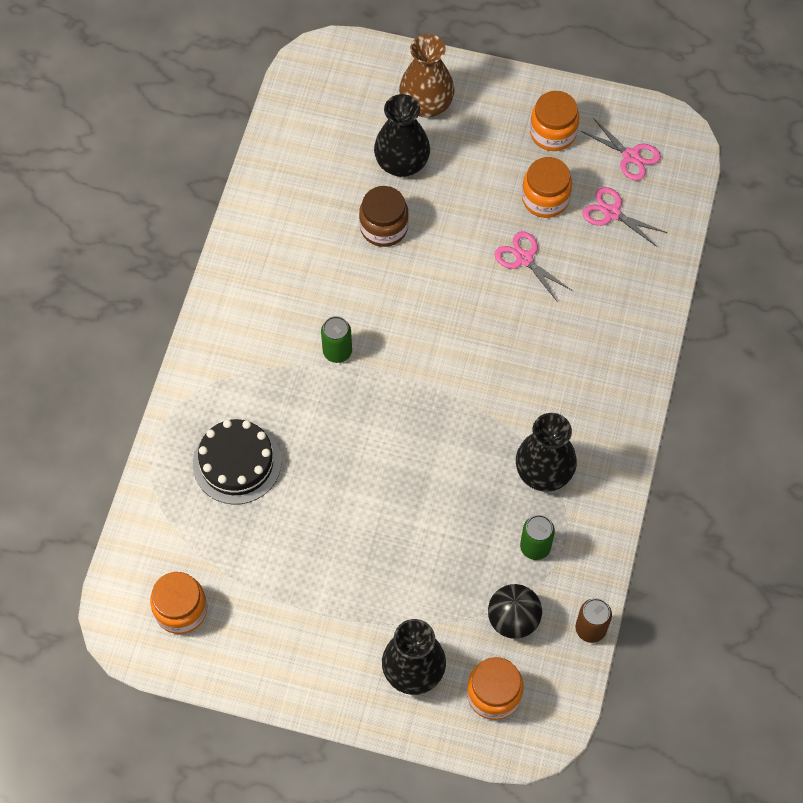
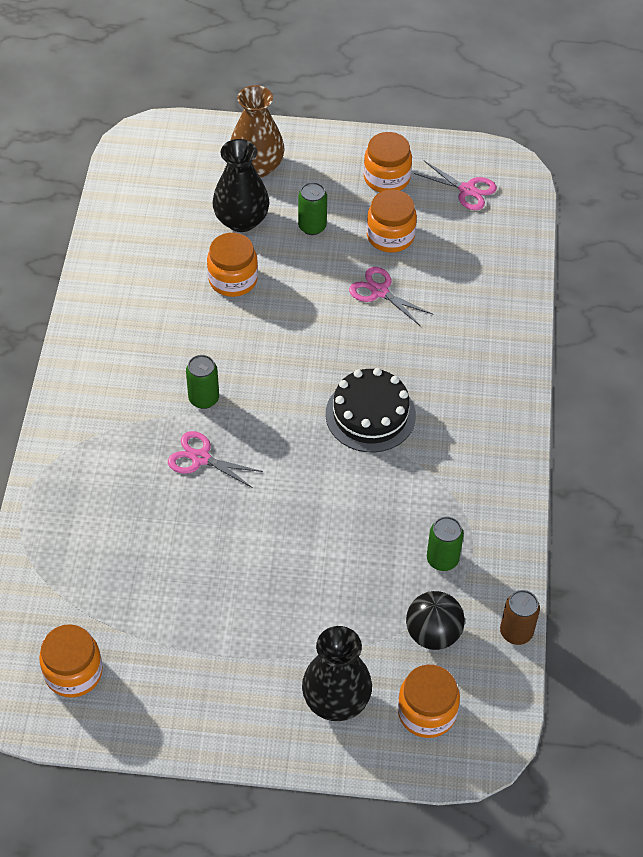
camera: 10 degrees left, 10 degrees down
black cake [193,419,281,504] -> black cake moved to [326,368,416,453]
brown jar [359,186,409,247] -> orange jar [207,233,258,297]
black vase [516,413,577,492] -> none
pink scissors [582,187,667,247] -> pink scissors moved to [168,431,263,488]
none -> green can [298,182,327,235]

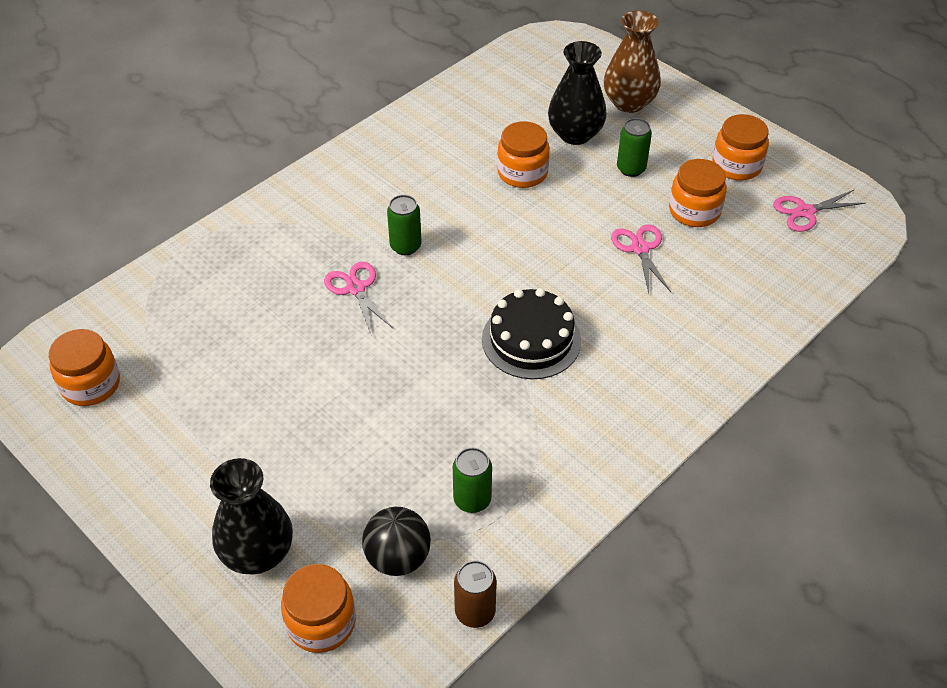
camera: 40 degrees right, 5 degrees down
pink scissors [414,161,497,210] -> pink scissors turned 90 degrees clockwise [773,190,866,232]

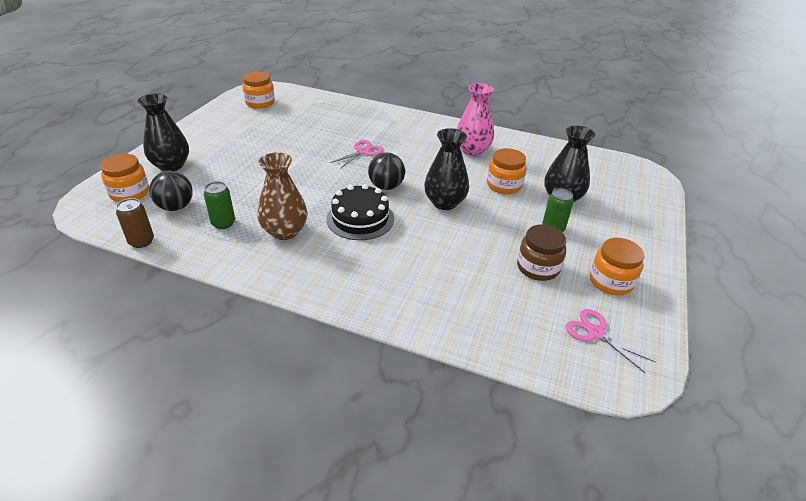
camera: 65 degrees right, 10 degrees down
green can [387,195,422,255] -> none
brown vase [604,10,661,113] -> brown vase moved to [257,152,307,240]
pink scissors [611,224,671,293] -> none
orange jar [669,159,727,227] -> brown jar [517,224,567,281]
none -> black ball [368,152,405,190]
none -> black vase [424,128,469,210]
none -> pink vase [457,83,494,156]

